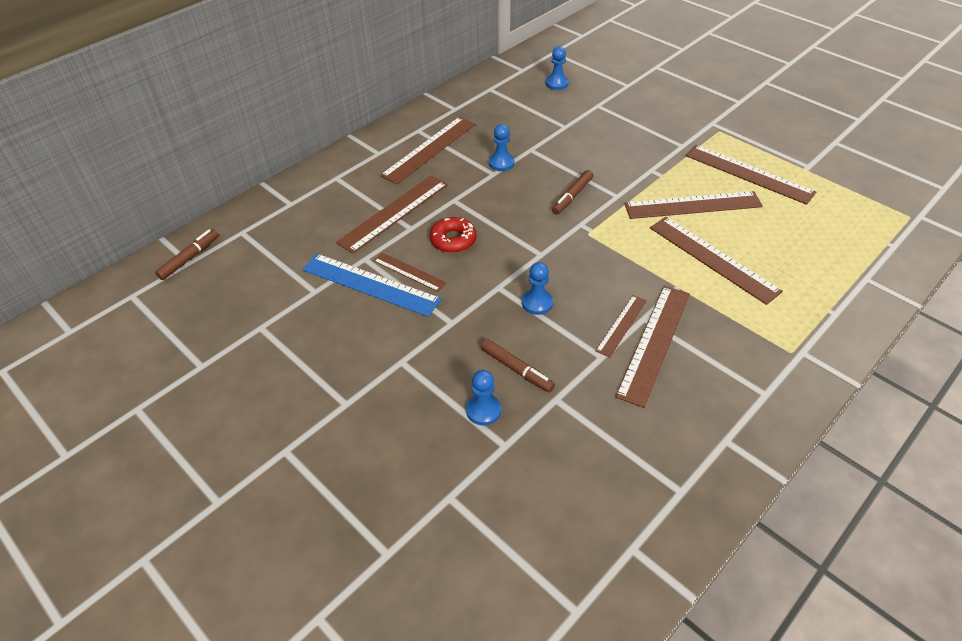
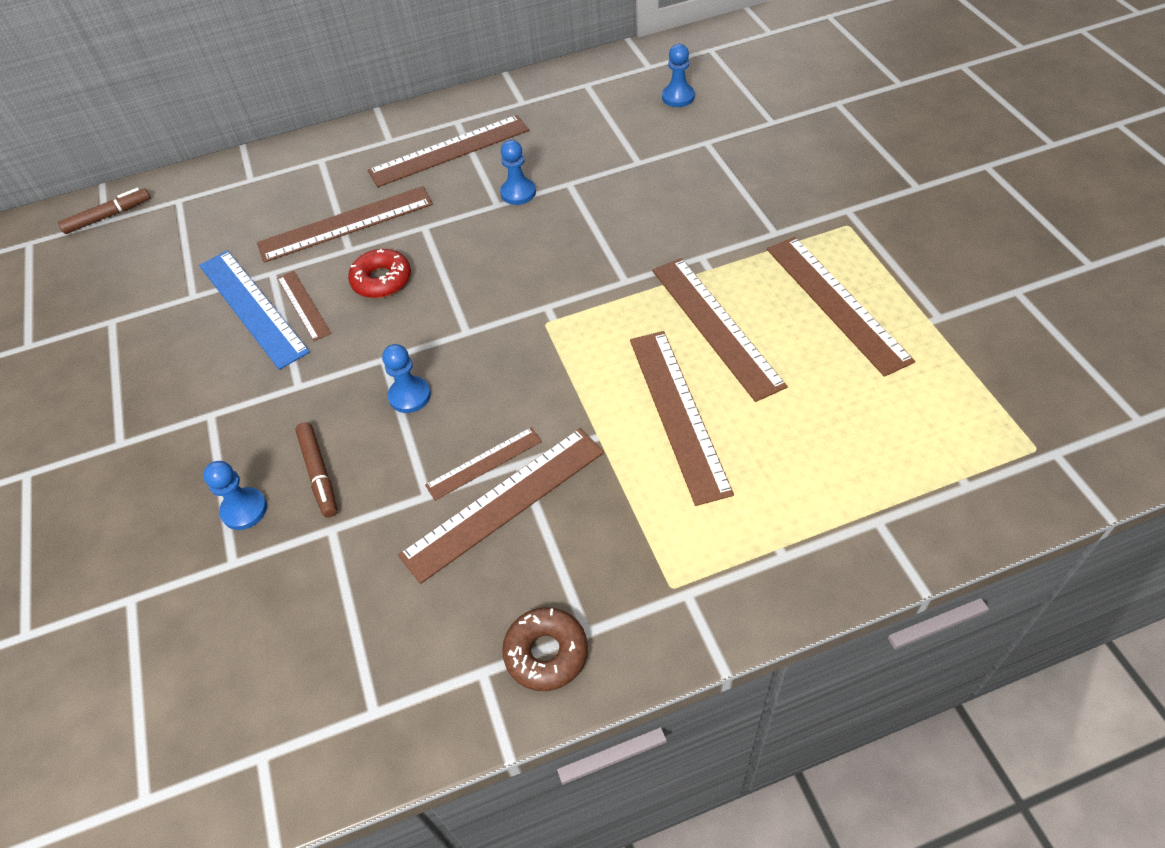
camera: 30 degrees right, 5 degrees up
brown marker [552,170,593,214] -> none
brown ruler [624,191,763,219] -> brown ruler turned 45 degrees clockwise [652,258,788,402]
none -> brown donut [502,607,588,691]

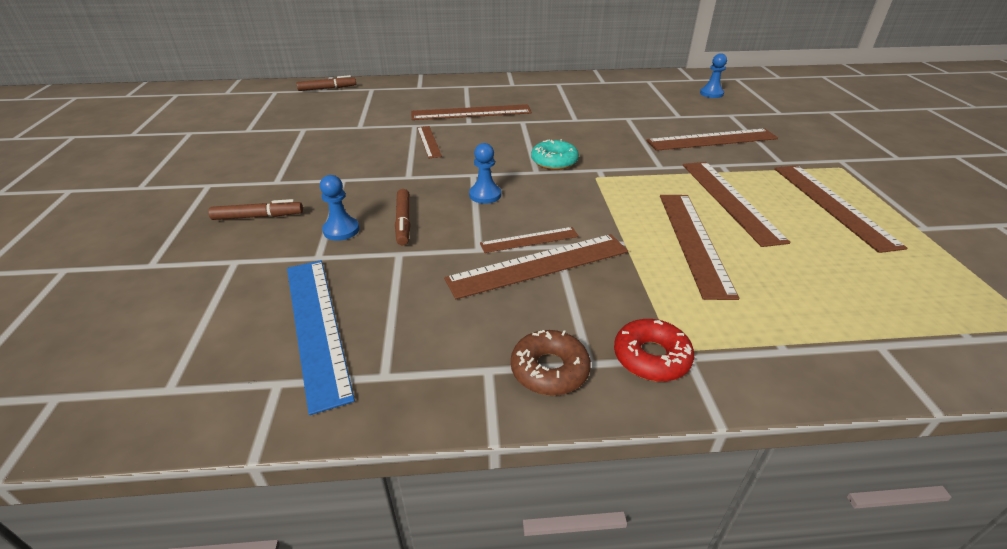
camera: 10 degrees right, 15 degrees down
blue ruler [199,250,310,370] -> blue ruler moved to [287,260,355,415]
red donut [348,249,411,298] -> red donut moved to [614,319,694,382]
brown ruler [368,115,529,187] -> brown ruler moved to [646,129,778,151]
blue pawn [500,140,536,205] -> none
none -> brown marker [209,199,303,220]
none -> turquoise donut [531,139,579,170]

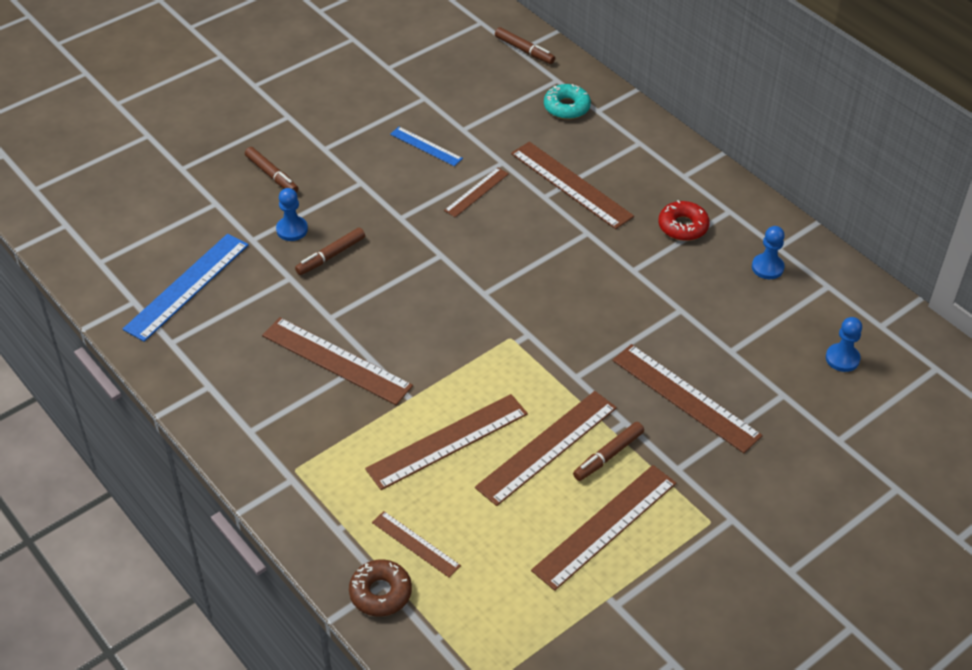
camera: 55 degrees right, 10 degrees up
blue pawn [469,143,501,204] -> blue pawn moved to [752,226,785,279]
brown ruler [480,227,579,253] -> brown ruler moved to [372,511,461,578]
brown donut [511,330,591,396] -> brown donut moved to [349,560,412,617]
turquoise donut [531,139,579,170] -> turquoise donut moved to [544,84,591,119]
red donut [614,319,694,382] -> red donut moved to [658,200,710,241]
none -> blue ruler [390,127,463,166]
none -> brown marker [573,422,644,481]

